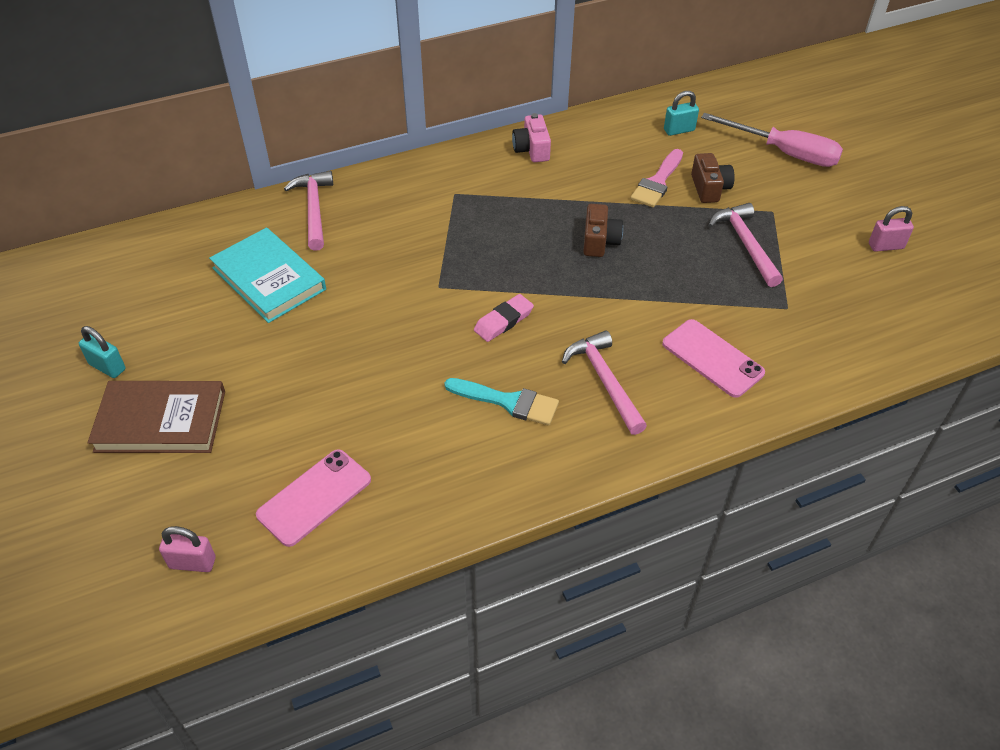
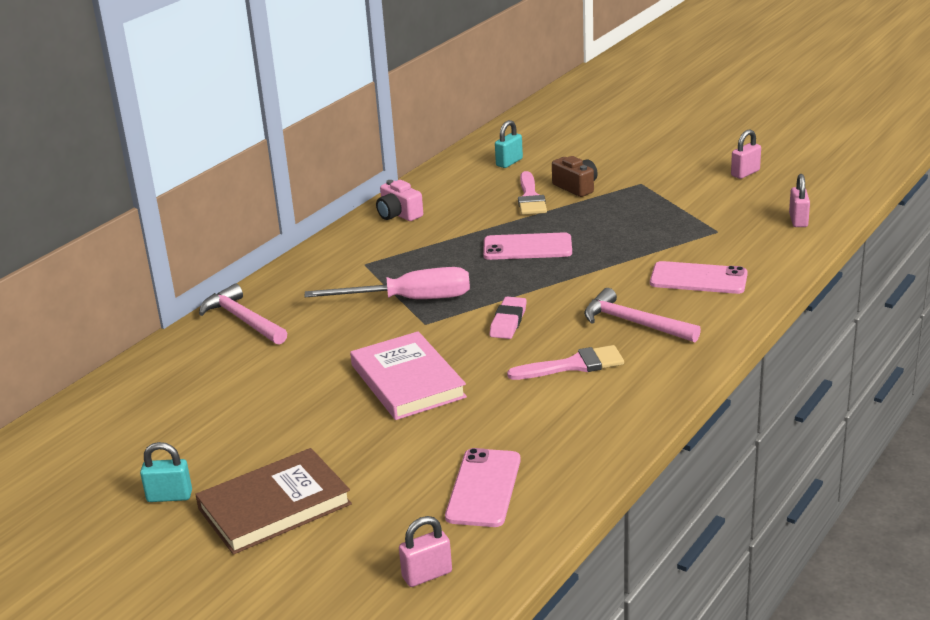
camera: 30 degrees left, 20 degrees down
turquoise book [209,227,326,323] -> none
turquoise brush [444,378,559,426] -> pink brush [507,345,624,380]
brown camera [583,204,623,257] -> pink phone [483,232,572,260]
pink screwdriver [701,113,843,167] -> pink screwdriver moved to [305,267,470,299]
pink hammer [709,203,783,287] -> none
none -> pink book [350,331,467,420]
none -> pink padlock [789,174,810,227]

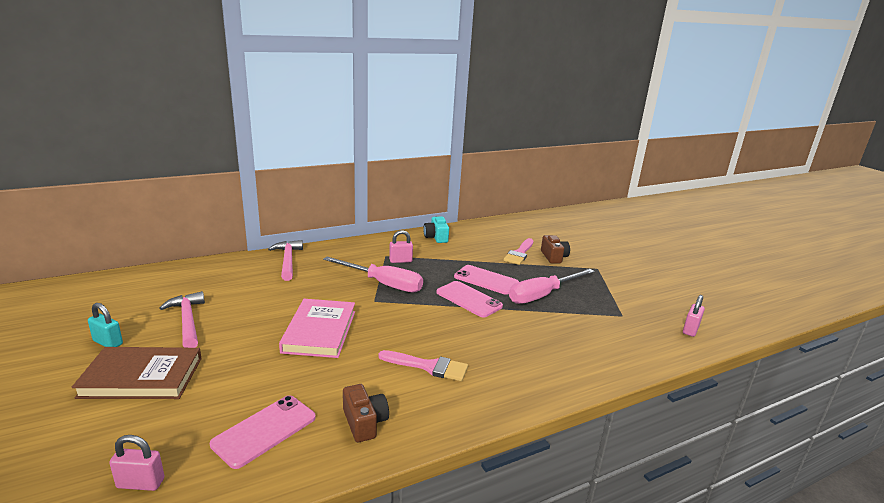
camera: 25 degrees right, 5 degrees down
pink camera [376,180,423,221] -> turquoise camera [424,215,449,243]
pink eraser [489,296,527,339] -> none
turquoise padlock [495,120,523,168] -> none
pink hammer [584,288,701,342] -> pink hammer moved to [160,291,205,348]
pink phone [650,261,748,294] -> pink phone moved to [436,281,503,318]
pink padlock [731,130,761,179] -> pink padlock moved to [389,230,413,263]
none -> brown camera [343,384,389,442]
none -> pink screwdriver [509,269,595,304]

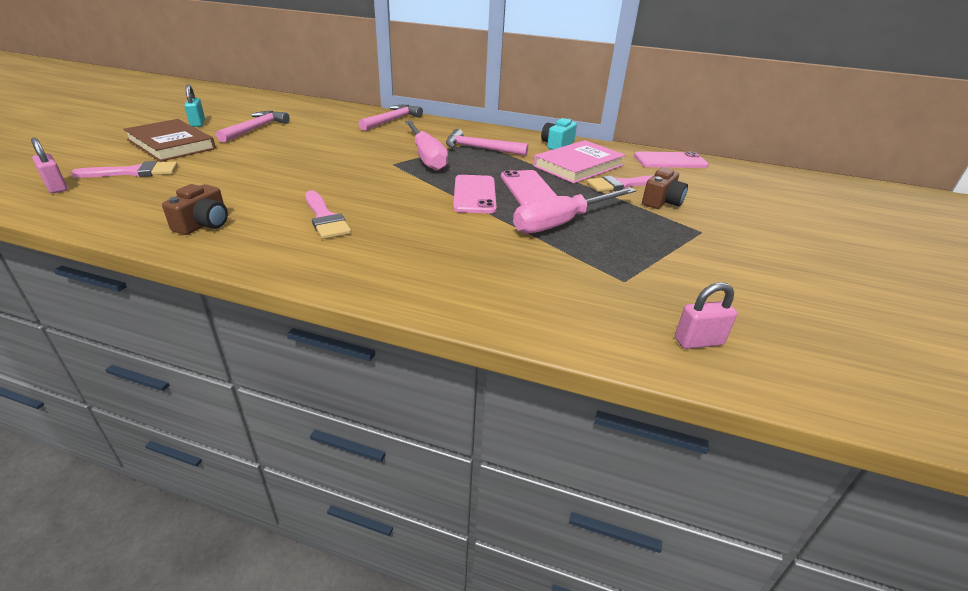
camera: 45 degrees right, 10 degrees up
pink phone [210,395,316,469] -> pink phone moved to [634,151,709,168]
pink book [279,299,355,358] -> pink book moved to [533,140,625,183]
pink padlock [389,230,413,263] -> pink hammer [446,129,528,156]
pink screwdriver [509,269,595,304] -> pink screwdriver turned 45 degrees counterclockwise [513,187,637,234]
none -> pink brush [70,161,178,178]

